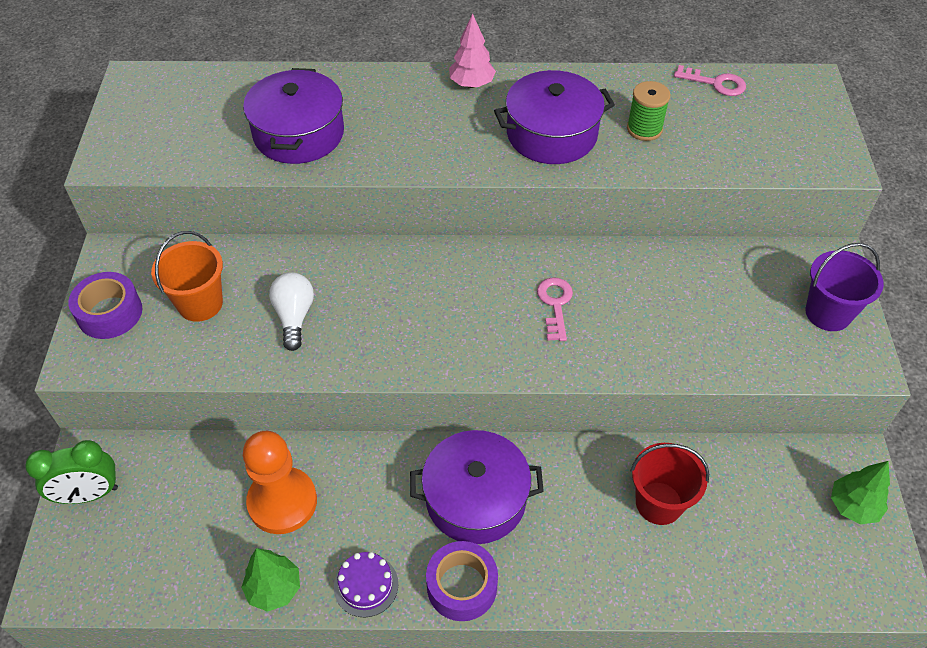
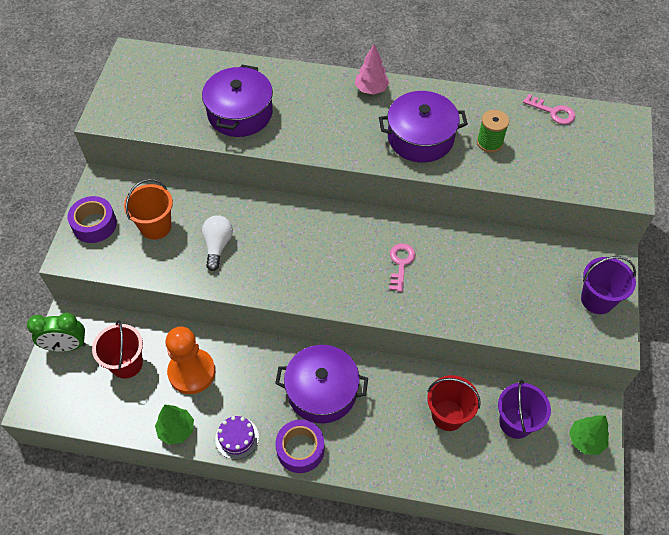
camera: 10 degrees right, 5 degrees up
none -> red bucket [92,320,143,379]
none -> purple bucket [498,380,551,439]

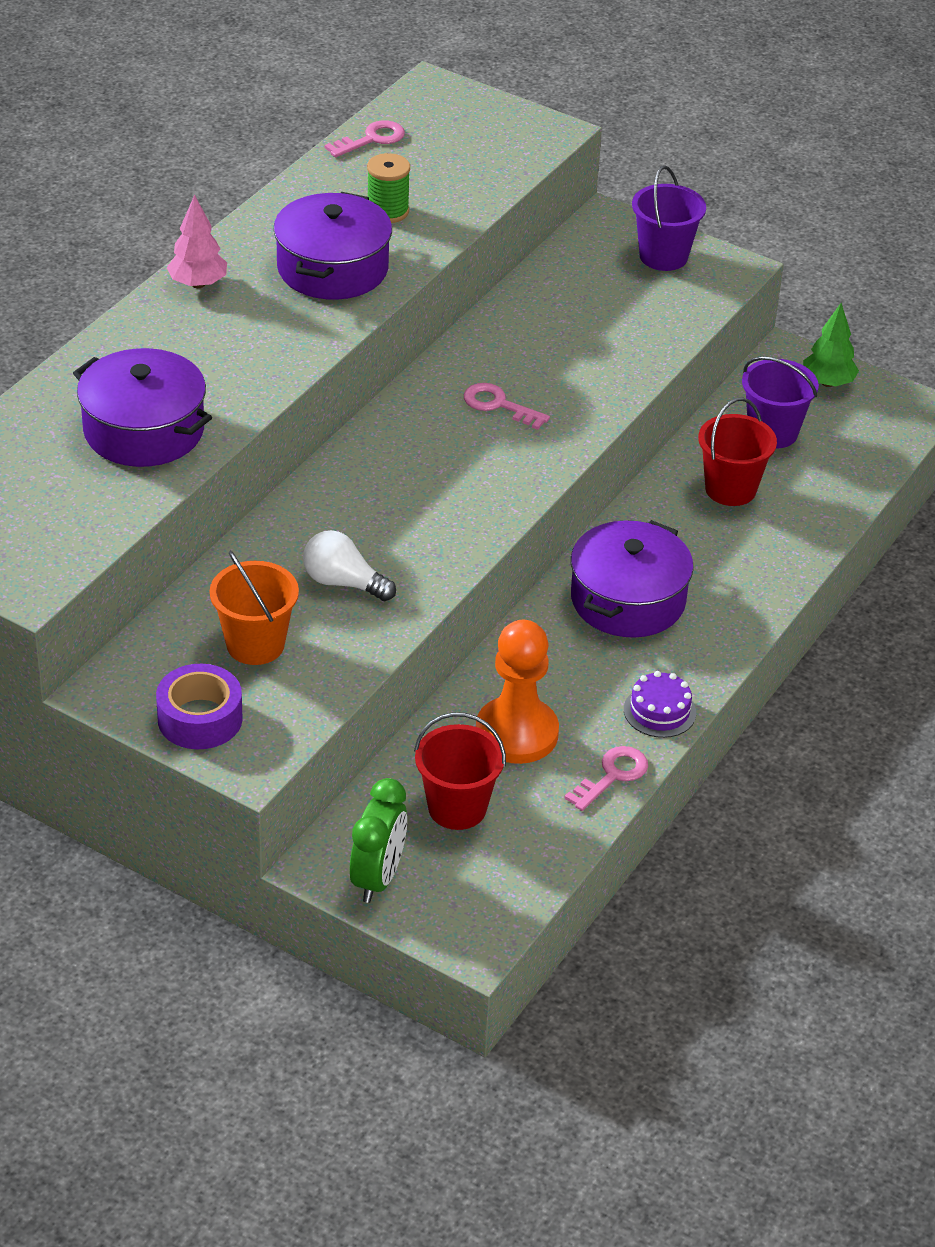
camera: 70 degrees left, 15 degrees down
green tree [155,405,194,445] -> pink key [564,746,648,811]
purple tape [275,420,325,473] -> none

